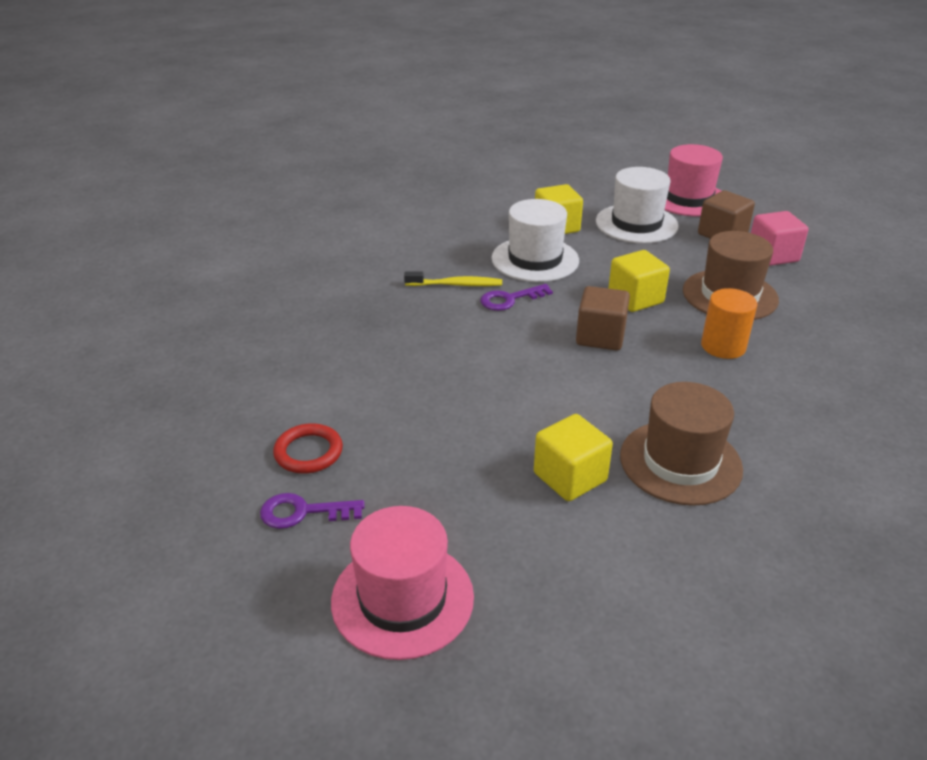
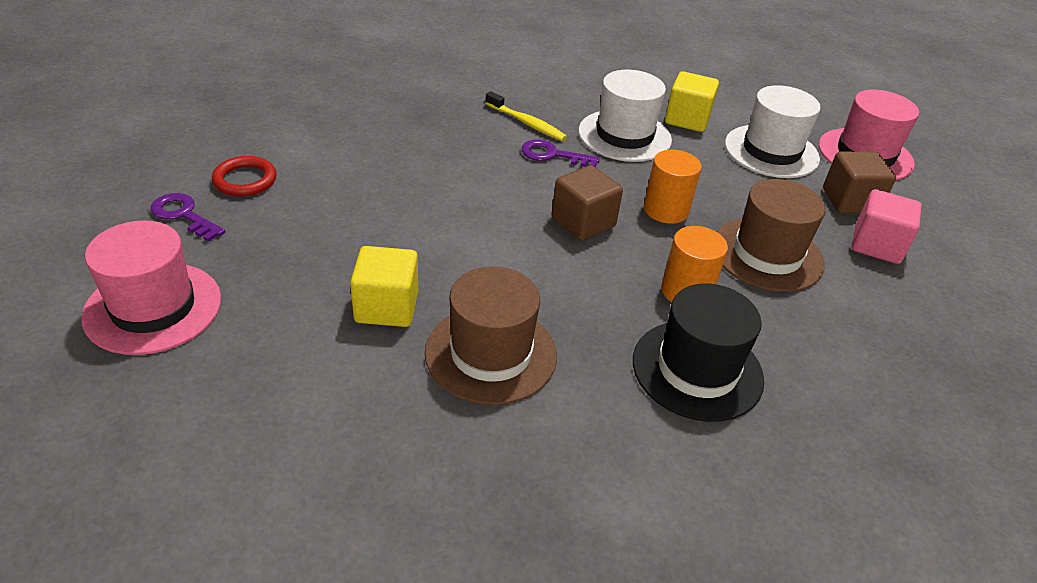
camera: 35 degrees right, 5 degrees up
yellow cube [608,250,670,312] -> orange cylinder [644,150,702,224]
none -> black hat [633,284,764,422]

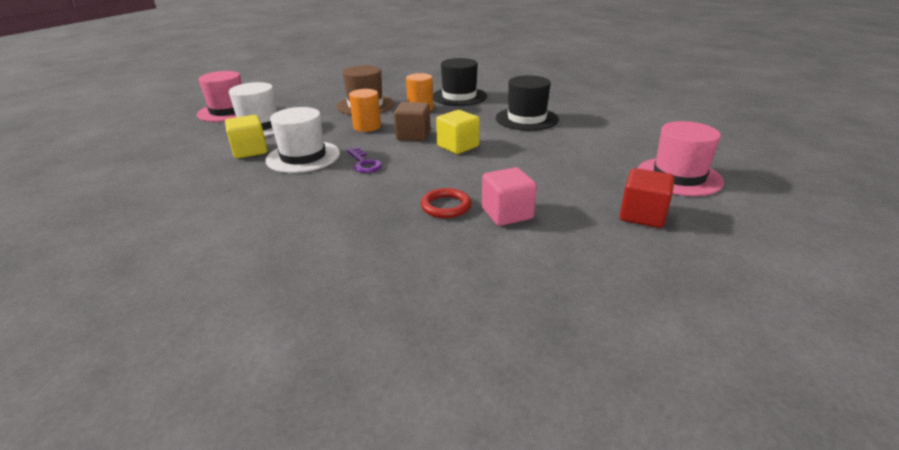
camera: 130 degrees left, 10 degrees down
purple key [151,193,225,242] -> red cube [620,168,675,228]
red ring [212,156,277,197] -> red ring moved to [421,188,472,218]
yellow cube [350,246,418,327] -> yellow cube moved to [436,110,480,154]
brown hat [425,267,557,405] -> black hat [496,75,559,131]
yellow toothbrush [485,91,567,141] -> none
brown cube [823,152,896,213] -> none
pink cube [852,189,922,264] -> pink cube moved to [482,167,537,226]

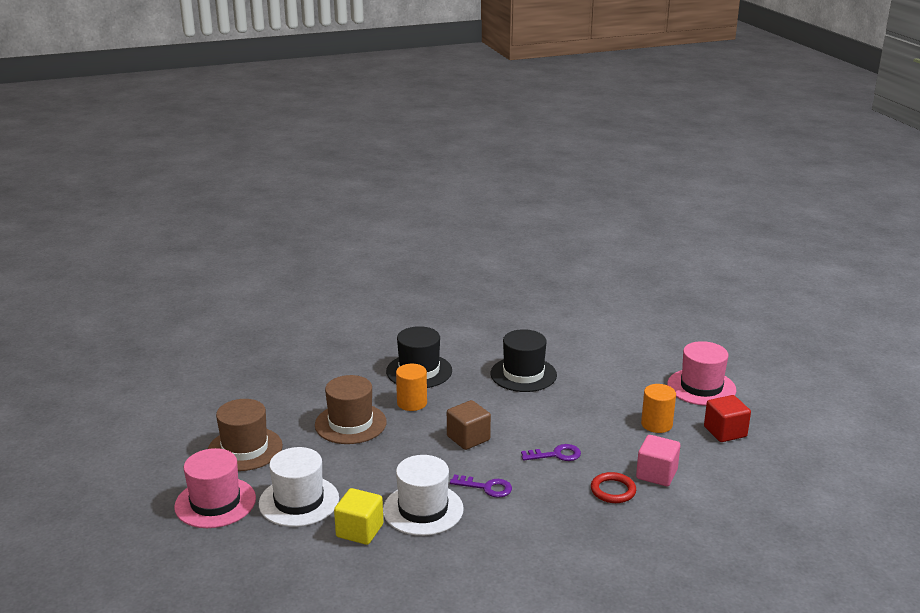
camera: 45 degrees left, 5 degrees down
orange cylinder [349,89,381,132] -> orange cylinder moved to [641,384,676,433]
yellow cube [436,110,480,154] -> none
none -> brown hat [208,399,283,471]
none -> purple key [521,444,581,461]

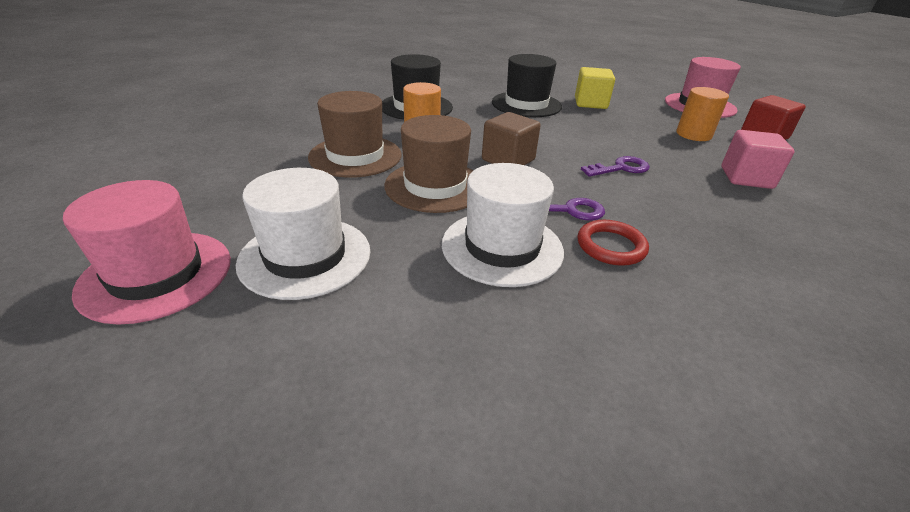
camera: 15 degrees left, 10 degrees up
brown hat [208,399,283,471] -> brown hat moved to [384,115,473,213]
yellow cube [334,488,383,545] -> yellow cube moved to [575,67,615,109]
red ring [591,472,636,503] -> red ring moved to [578,220,649,266]

